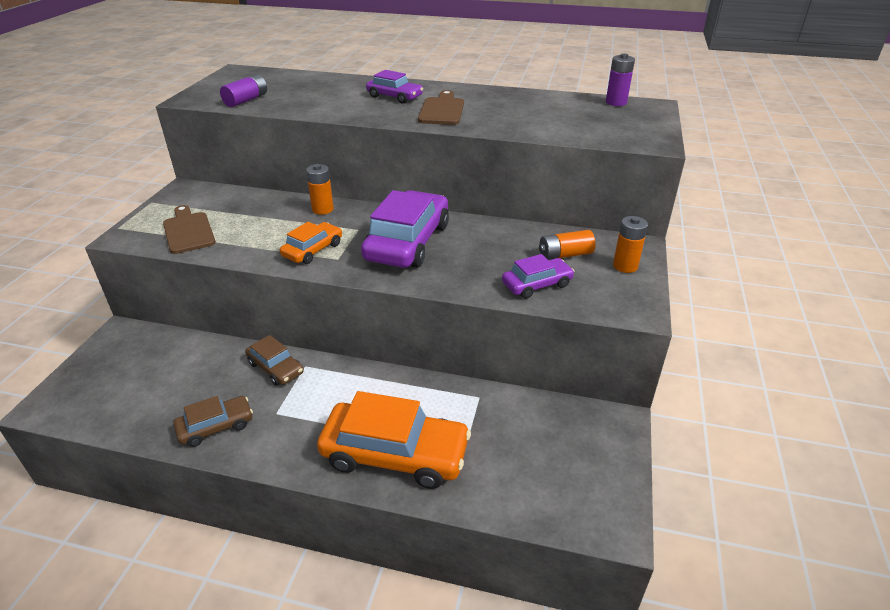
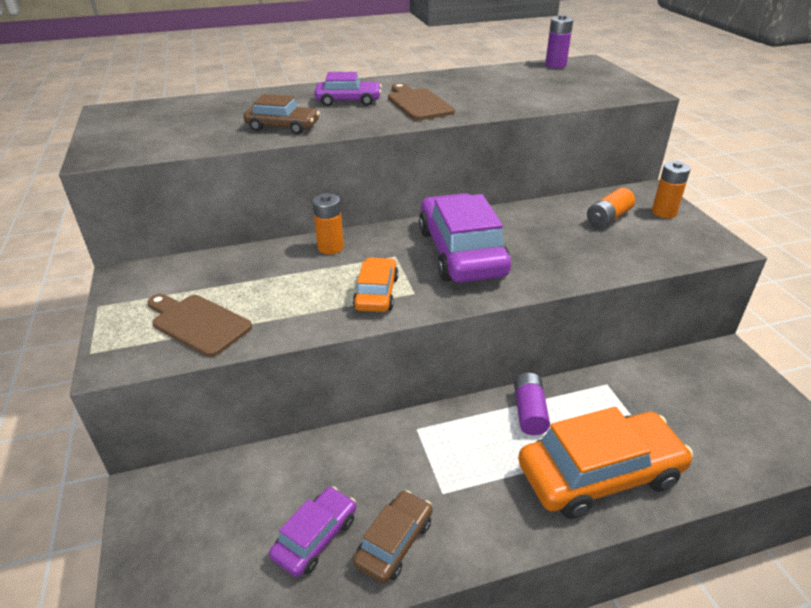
camera: 30 degrees left, 0 degrees up
purple battery [220,74,267,107] -> purple battery moved to [514,373,550,435]
brown car [245,335,304,386] -> brown car moved to [243,94,320,134]
purple car [502,254,575,299] -> purple car moved to [269,486,356,577]

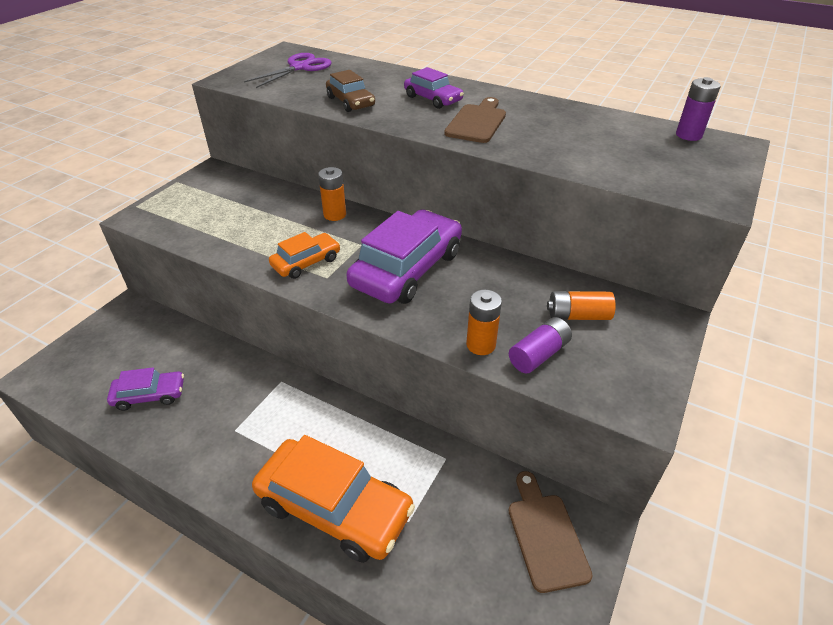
camera: 45 degrees right, 5 degrees up
brown cutting board [147,294,252,357] -> brown cutting board moved to [508,471,593,593]
brown car [353,490,432,584] -> none
purple battery [514,373,550,435] -> purple battery moved to [509,317,572,374]
orange battery [652,161,690,218] -> orange battery moved to [466,290,502,355]
none -> purple scissors [244,53,331,88]

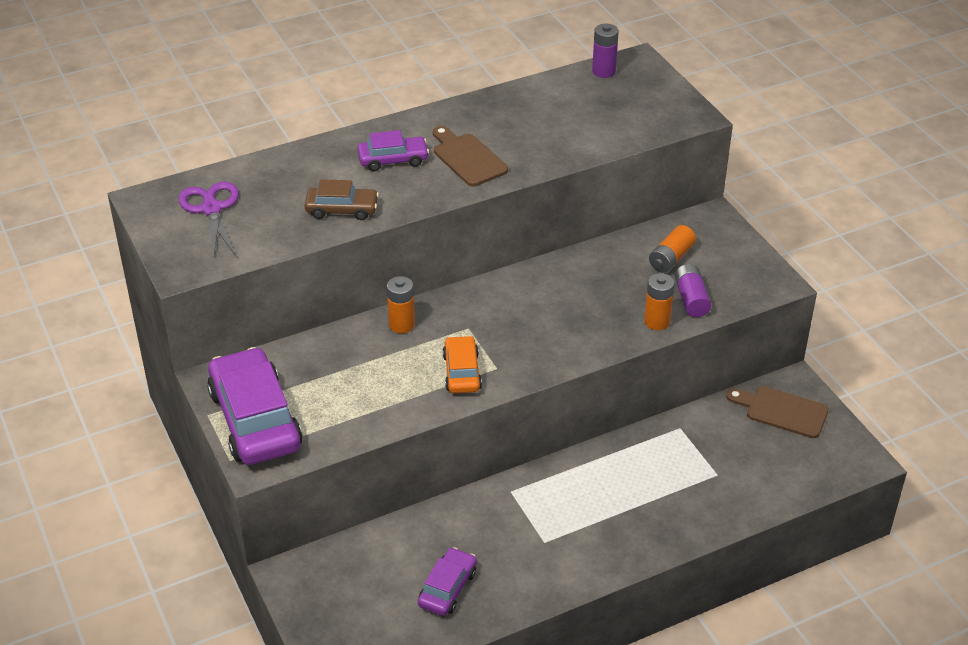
camera: 55 degrees left, 0 degrees up
orange car [252,435,415,563] -> none
purple car [346,209,462,304] -> purple car moved to [207,347,302,465]

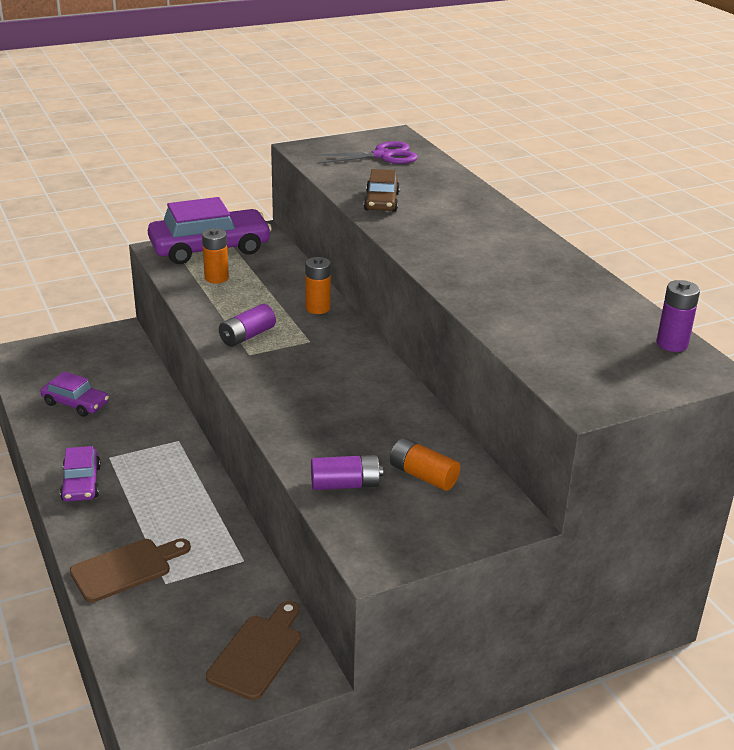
camera: 90 degrees right, 10 degrees down
purple car [357,130,429,171] -> purple car moved to [60,446,101,502]
brown cutting board [433,126,508,186] -> brown cutting board moved to [70,538,191,603]
orange car [442,336,482,393] -> purple battery [219,304,276,347]
orange battery [644,273,675,330] -> orange battery moved to [202,228,229,283]

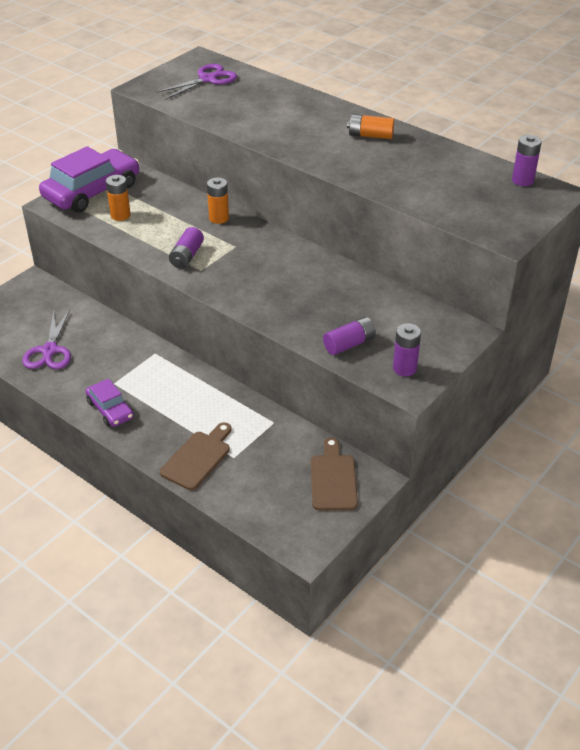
camera: 25 degrees left, 10 degrees up
purple car [40,371,109,417] -> purple scissors [22,309,71,369]
brown car [364,169,400,212] -> none
orange battery [390,438,460,491] -> orange battery moved to [347,114,394,139]
none -> purple battery [393,323,421,377]

